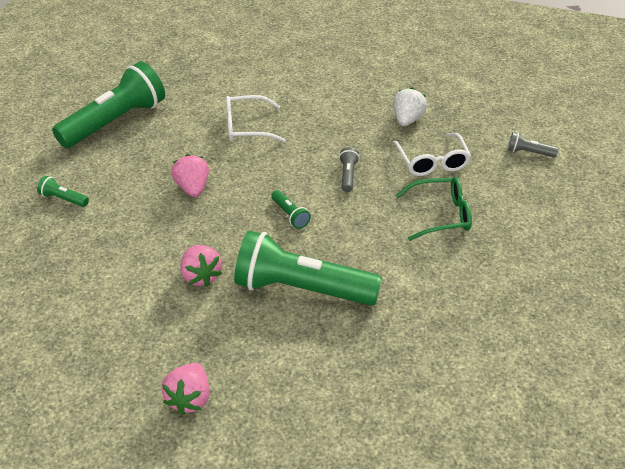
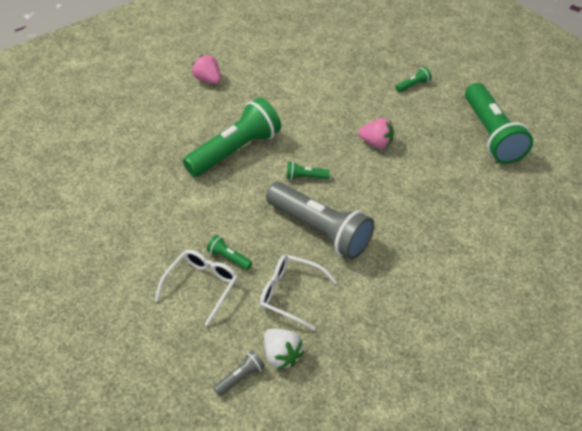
camera: 125 degrees right, 5 degrees up
pink strawberry [180,245,222,287] -> none
white glasses [226,95,285,142] -> white glasses moved to [155,250,238,326]
grey flashlight [339,147,360,192] -> grey flashlight [266,182,374,259], size x2.48
white strawberry [393,88,427,126] -> white strawberry moved to [264,328,304,369]
green glasses [396,177,472,241] -> green flashlight [207,235,252,270]

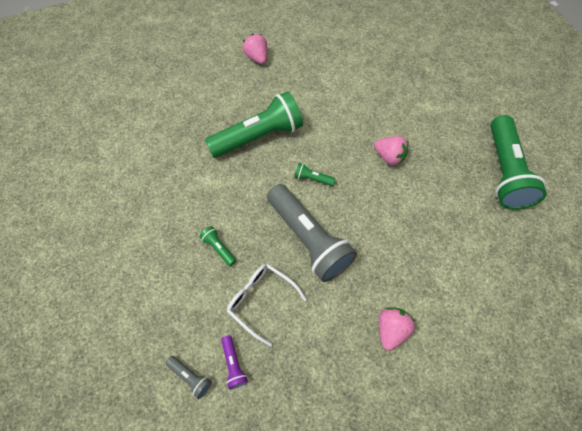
camera: 15 degrees right, 15 degrees up
white glasses [155,250,238,326] -> none
grey flashlight [213,350,265,396] -> grey flashlight turned 60 degrees clockwise [165,356,212,399]
white strawberry [264,328,304,369] -> purple flashlight [221,335,248,389]
green flashlight [395,67,432,92] -> none
none -> pink strawberry [379,307,416,350]

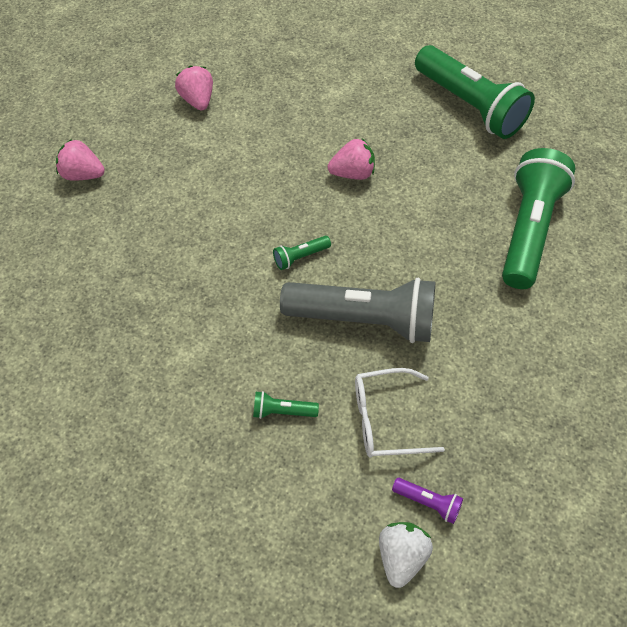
camera: 45 degrees left, 5 degrees down
grey flashlight [165,356,212,399] -> white strawberry [379,522,433,588]
green flashlight [205,91,303,158] -> green flashlight moved to [502,148,575,289]
pink strawberry [379,307,416,350] -> pink strawberry moved to [175,65,213,110]

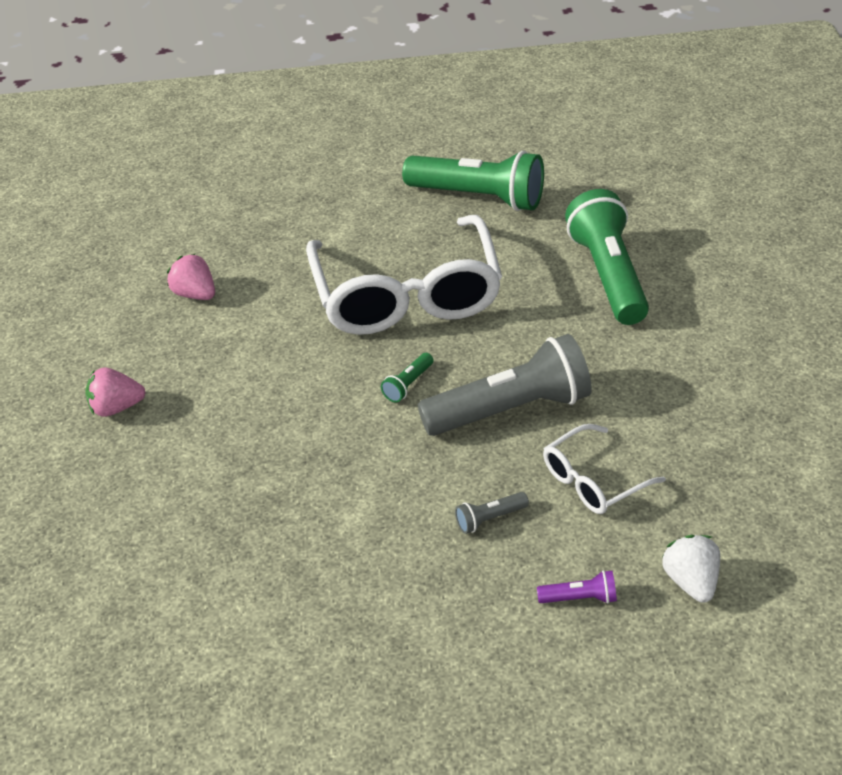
camera: 25 degrees left, 15 degrees down
green flashlight [253,391,319,419] -> grey flashlight [455,492,529,534]
pink strawberry [328,138,375,180] -> white glasses [306,215,502,335]
purple flashlight [392,478,463,524] -> purple flashlight moved to [537,570,617,604]

